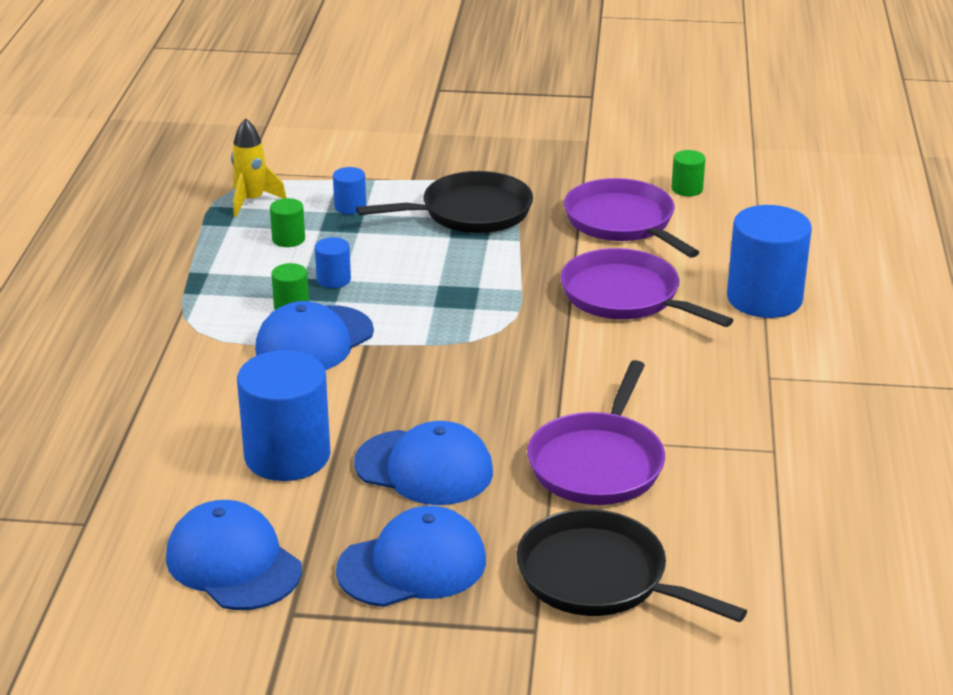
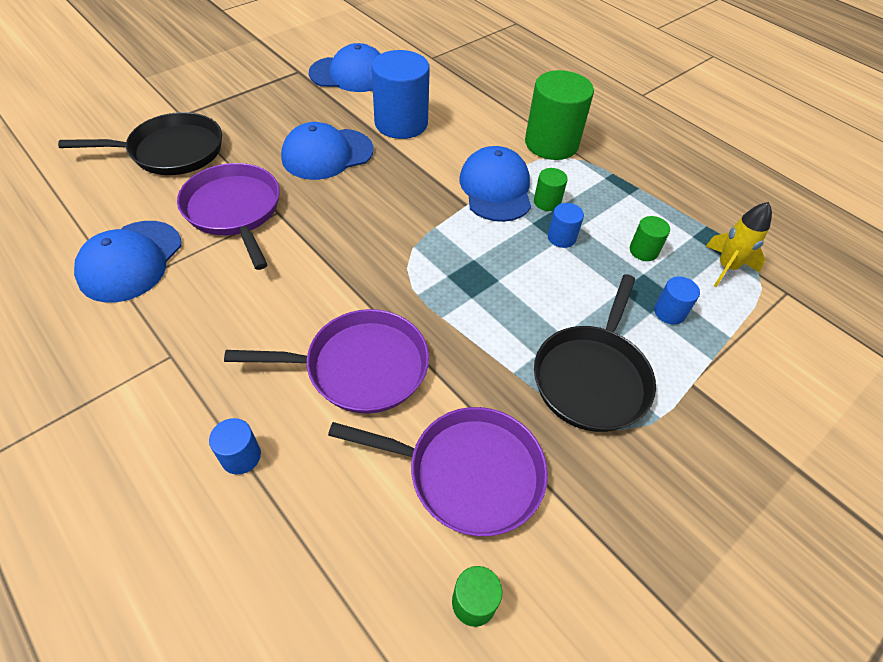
camera: 130 degrees right, 20 degrees up
blue cap [336,506,486,607] -> blue cap moved to [74,221,182,303]
blue cylinder [727,205,812,318] -> blue cylinder [209,418,261,474], size x0.46
none -> green cylinder [525,70,594,160]

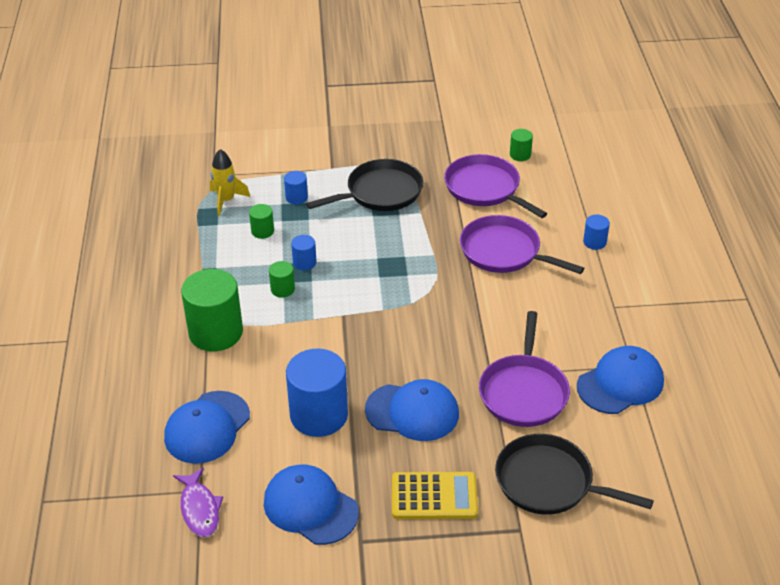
camera: 140 degrees left, 10 degrees down
blue cap [459,146,531,222] -> blue cap moved to [164,391,250,464]
none -> purple fish [173,467,223,537]
none -> yellow calculator [392,472,478,519]

